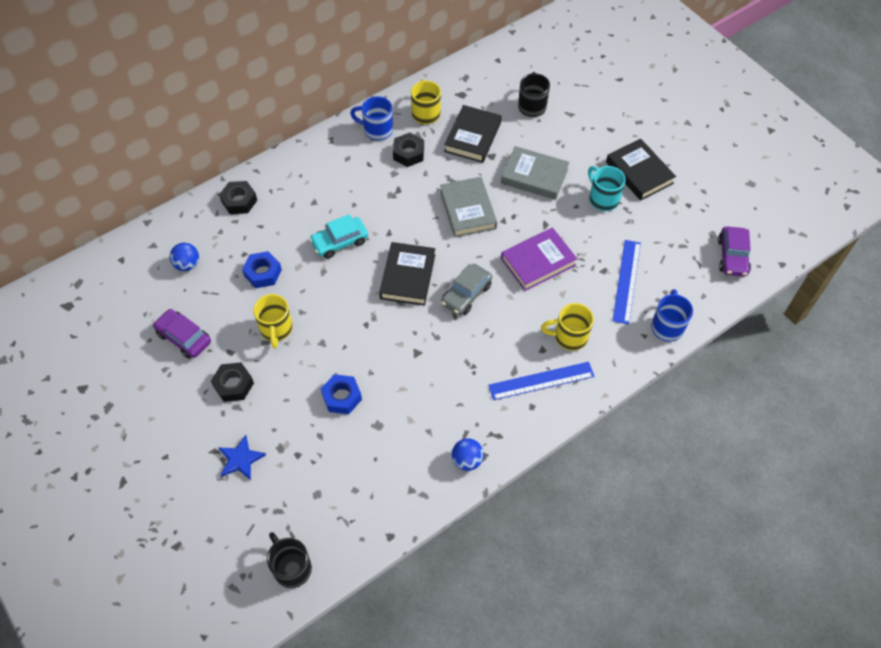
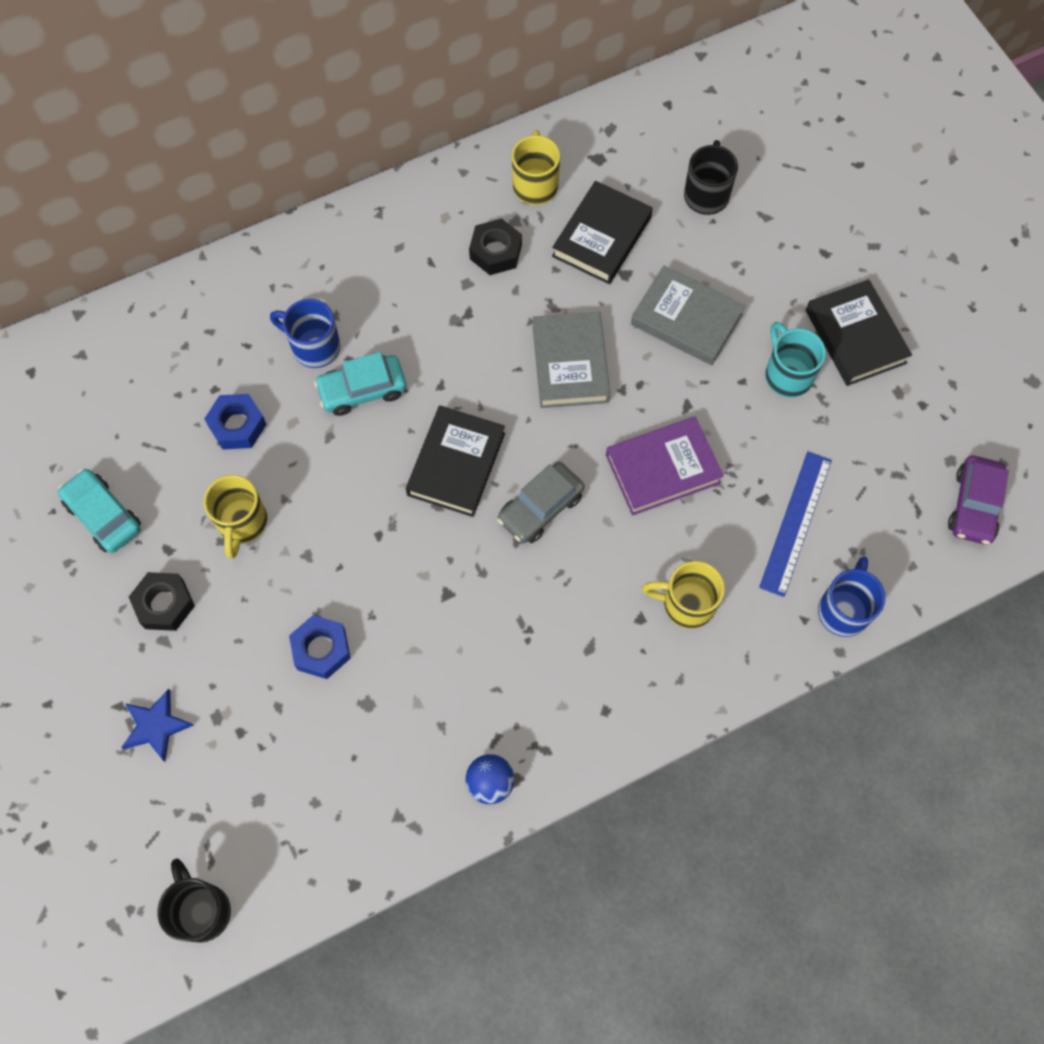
camera: 10 degrees right, 10 degrees up
purple car [153,309,211,359] -> turquoise car [58,469,141,553]
blue ball [170,243,199,271] -> none
black nut [219,181,257,214] -> none
blue mug [350,96,393,140] -> blue mug moved to [270,299,340,368]
blue ruler [489,362,595,400] -> none

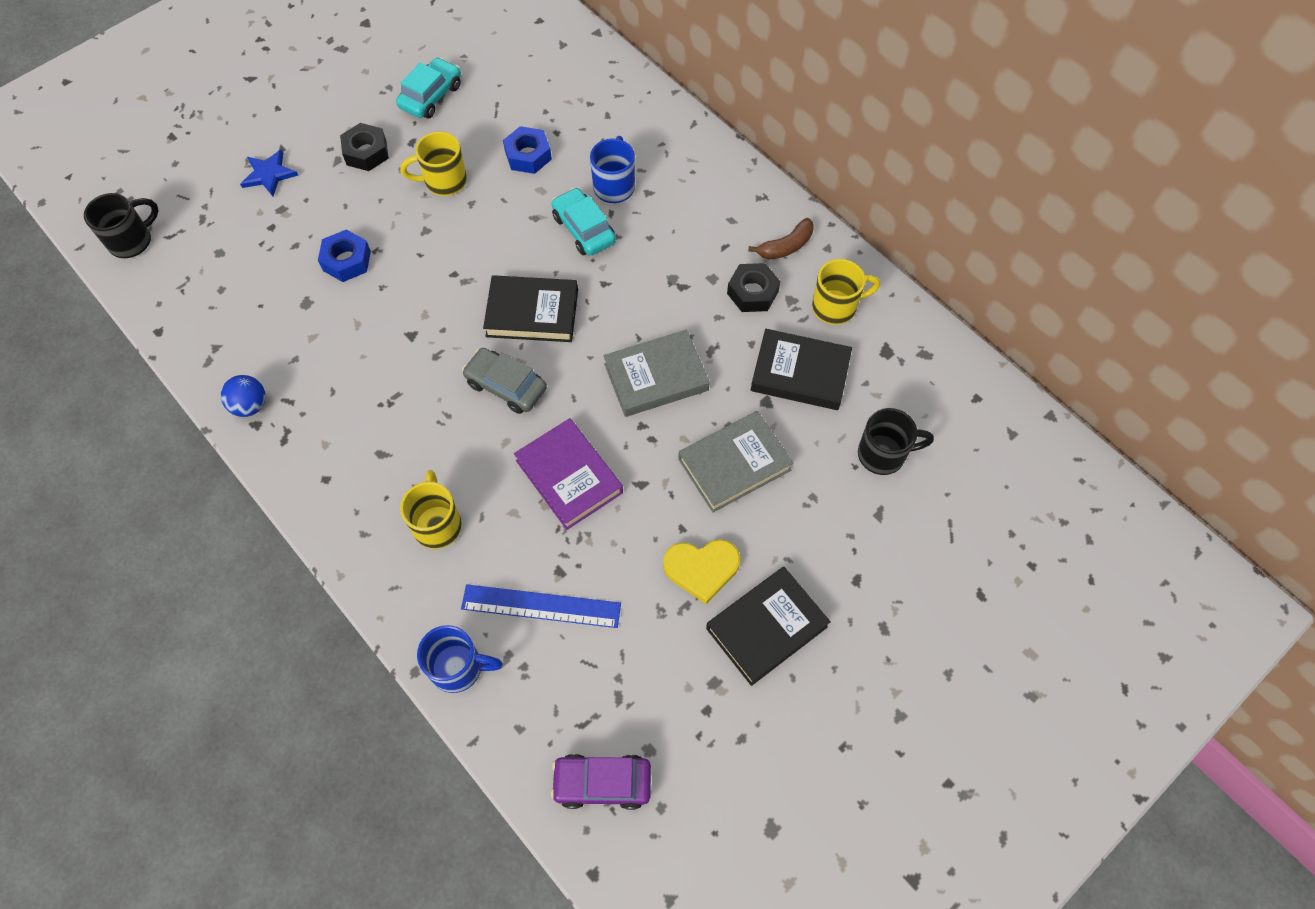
camera: 75 degrees right, 5 degrees down
grey book [631,265,745,365] -> grey book turned 45 degrees clockwise [678,411,793,512]
turquoise mug [765,322,826,398] -> yellow heart [663,539,740,604]
none -> brown banana [748,218,814,260]

